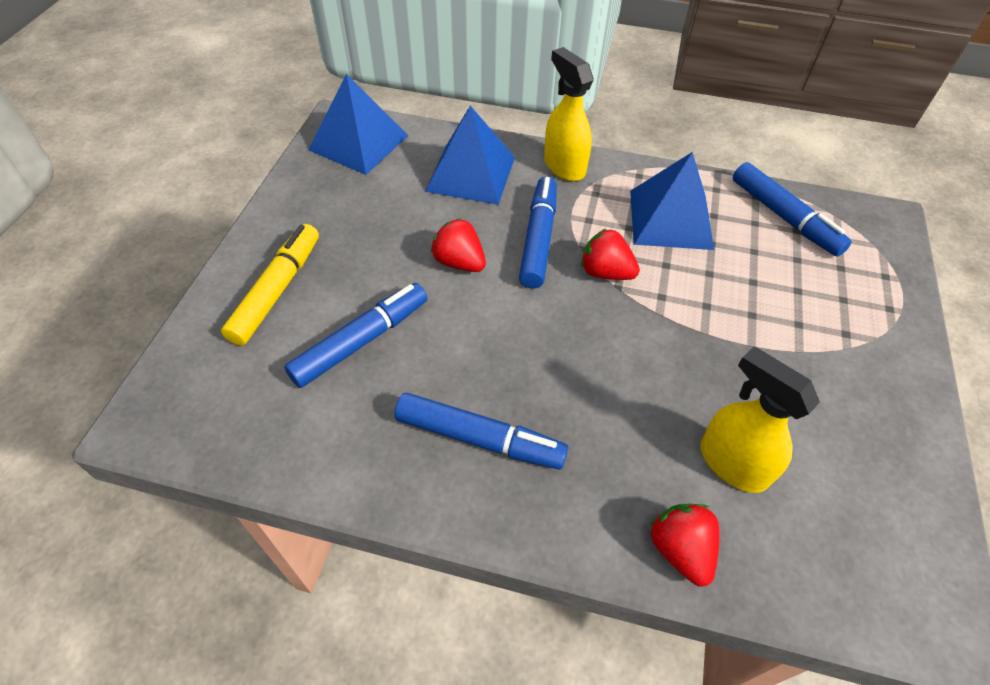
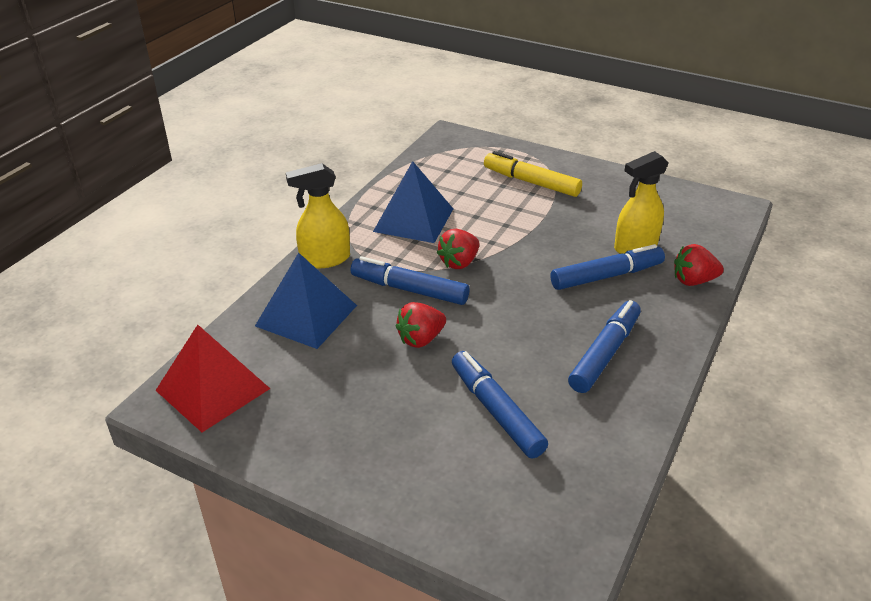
camera: 75 degrees left, 15 degrees down
yellow marker [221,224,319,346] -> yellow marker moved to [484,151,582,197]
blue pyramid [309,74,408,175] -> red pyramid [155,325,270,432]
blue marker [733,162,852,257] -> blue marker moved to [550,244,665,290]

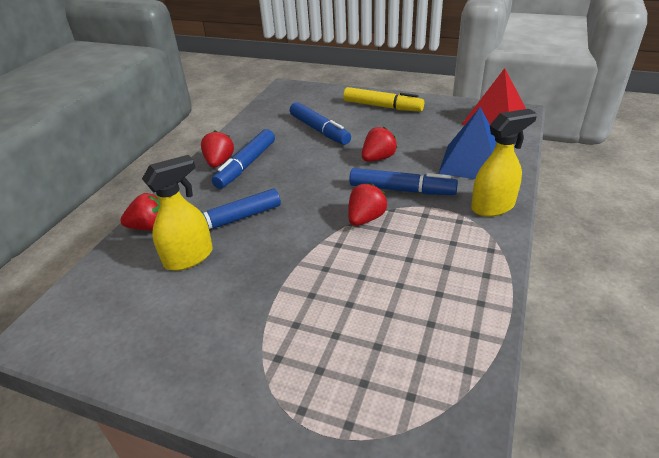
camera: 175 degrees right, 0 degrees up
blue pyramid [373,161,453,243] -> none
yellow marker [484,151,582,197] -> yellow marker moved to [343,87,424,112]
none -> red strawberry [201,131,234,167]

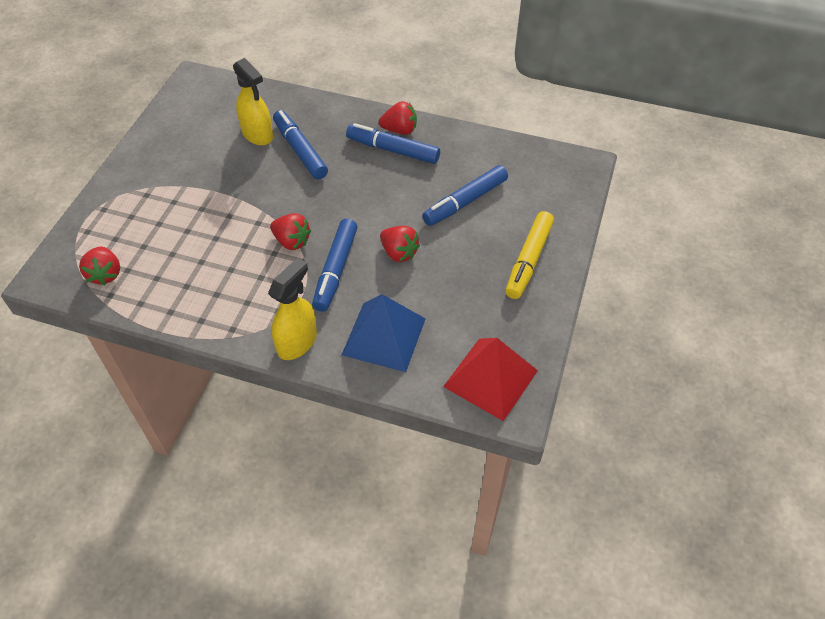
camera: 85 degrees right, 15 degrees up
red strawberry [120,193,160,231] -> red strawberry moved to [79,247,120,285]
yellow spray bottle [471,109,537,217] -> yellow spray bottle turned 120 degrees counterclockwise [268,258,317,360]

